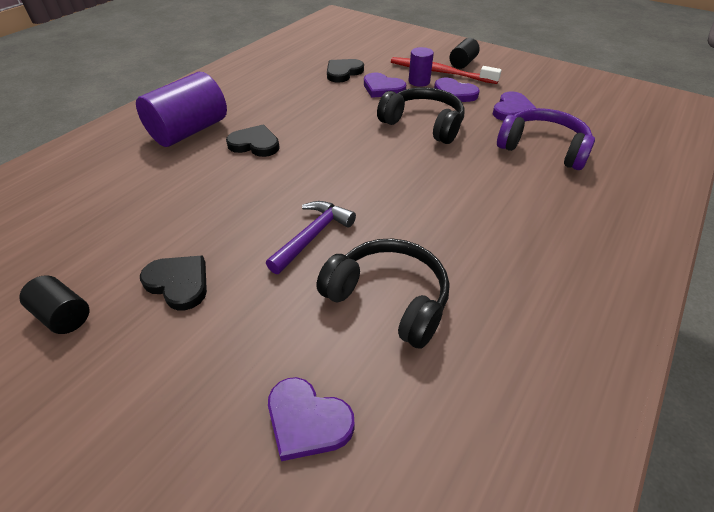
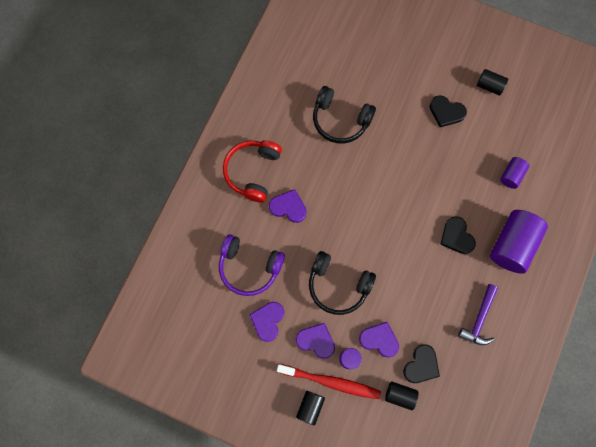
camera: 170 degrees right, 30 degrees up
black heart [226,125,280,157] -> black heart turned 60 degrees clockwise [440,216,476,254]
purple hammer [266,201,356,274] -> purple hammer moved to [458,284,498,345]
purple heart [268,377,355,461] -> purple heart moved to [269,189,307,223]
none -> red headphones [223,140,282,203]
none -> black cylinder [385,382,419,410]
none -> purple cylinder [500,157,529,189]

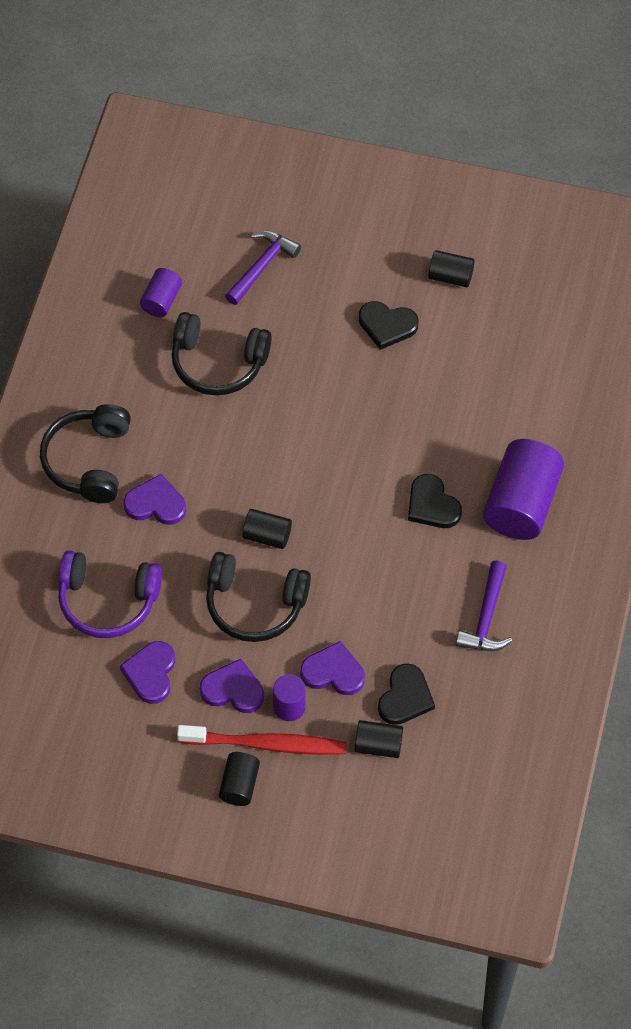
camera: 10 degrees left, 15 degrees down
red headphones [223,140,282,203] -> black headphones [40,404,131,503]
purple cylinder [500,157,529,189] -> purple cylinder moved to [140,268,182,317]
none -> purple hammer [225,230,301,305]
none -> black cylinder [242,509,292,549]

